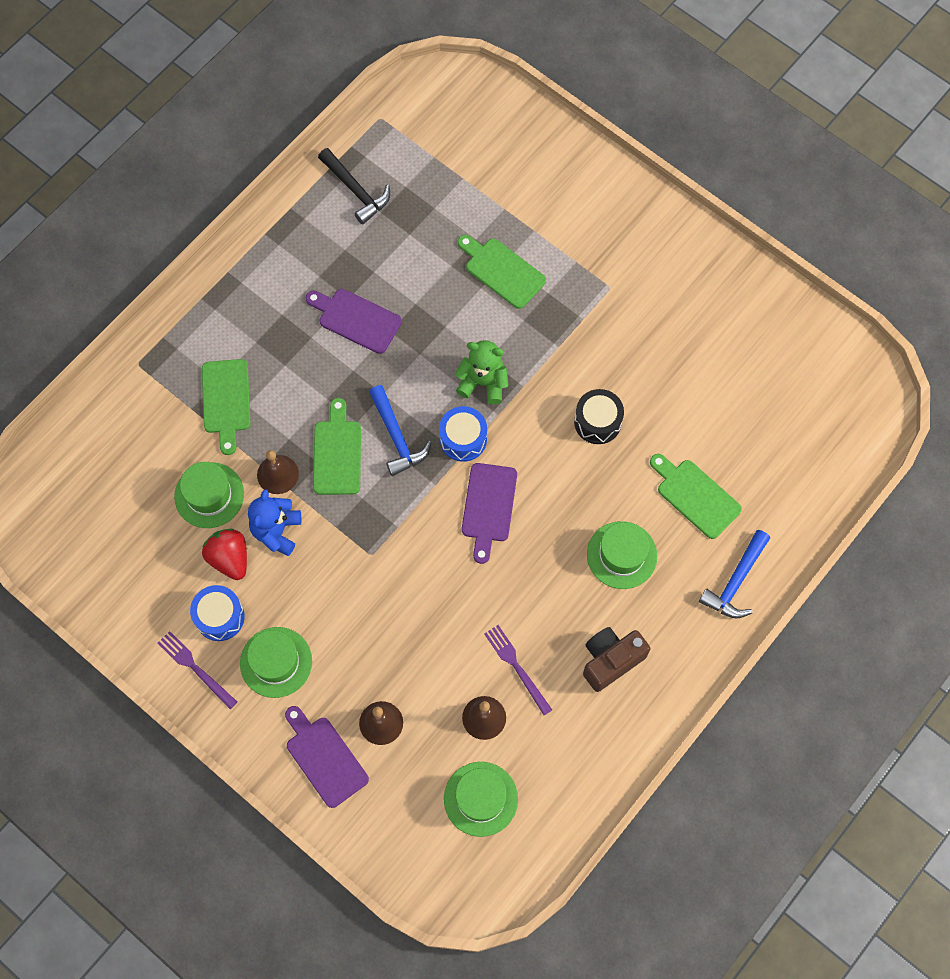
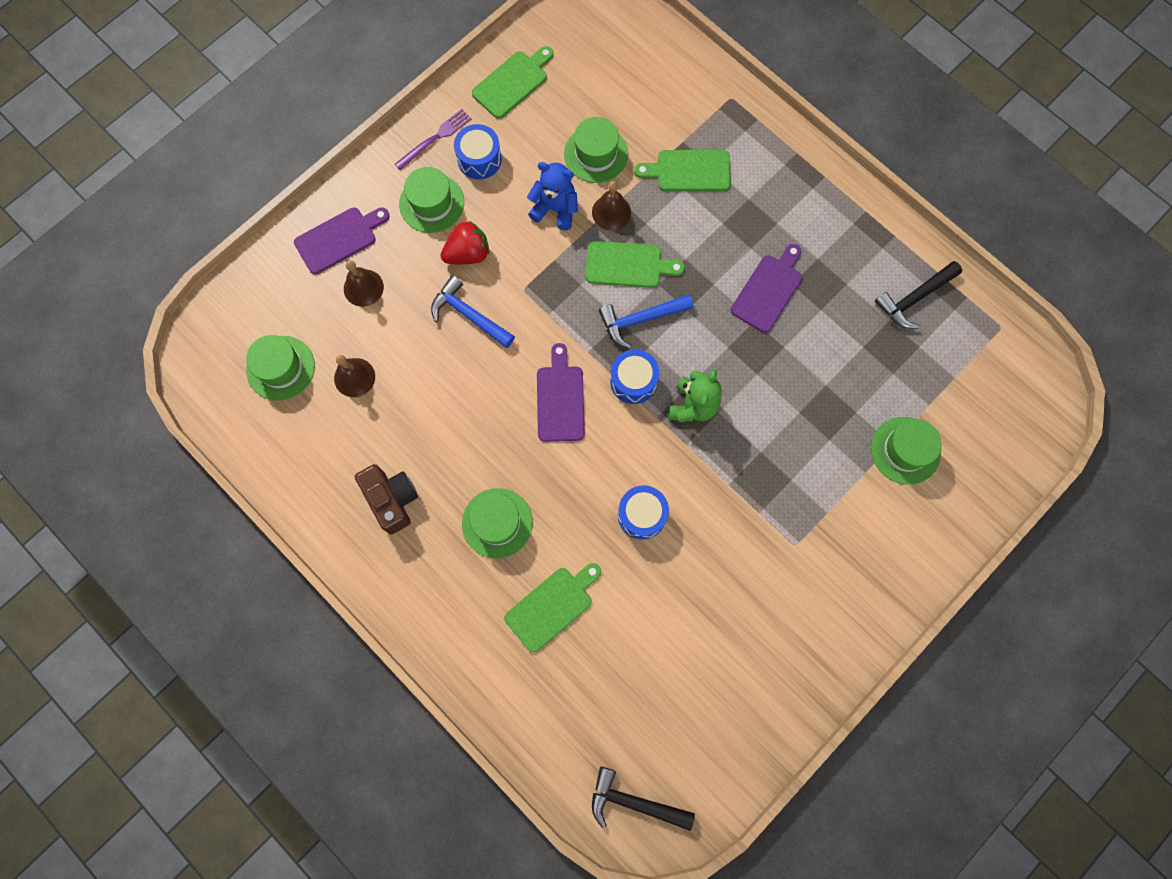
camera: 95 degrees right, 5 degrees up
red strawberry [202,529,247,580] -> red strawberry moved to [441,220,489,264]
green cutting board [458,235,546,309] -> green cutting board moved to [472,46,554,119]
purple cutting board [462,463,517,564] -> purple cutting board turned 75 degrees clockwise [537,343,585,442]
purple fork [484,625,552,715] -> none
black drum [574,389,624,444] -> blue drum [618,486,669,539]
blue hammer [699,530,770,619] -> blue hammer moved to [431,275,515,348]
none -> black hammer [592,767,695,831]
none -> green hat [871,417,942,485]

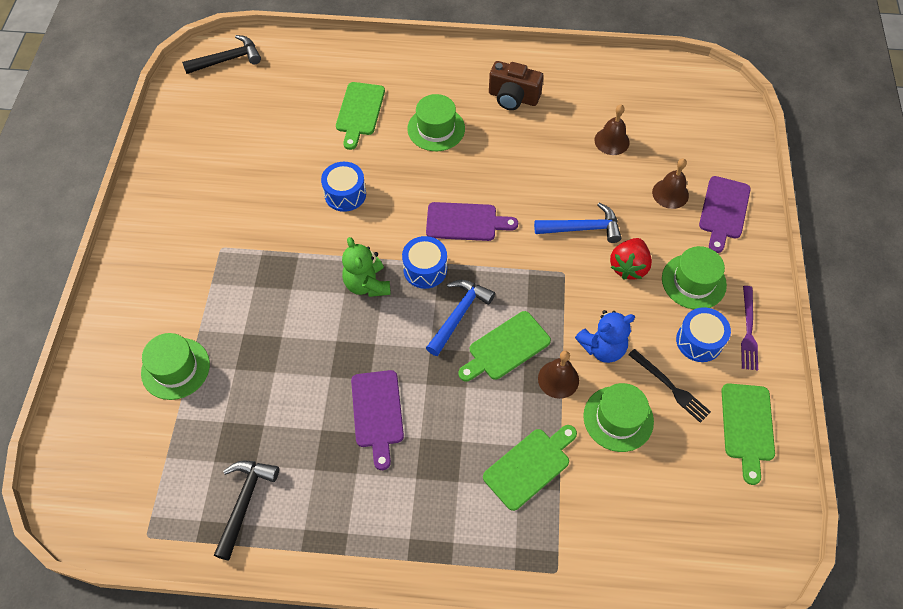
camera: 140 degrees right, 15 degrees down
green hat [246,335,315,401] -> none
purple cutting board [537,343,585,442] -> purple cutting board turned 45 degrees counterclockwise [426,202,518,241]
none -> black fork [628,349,711,423]

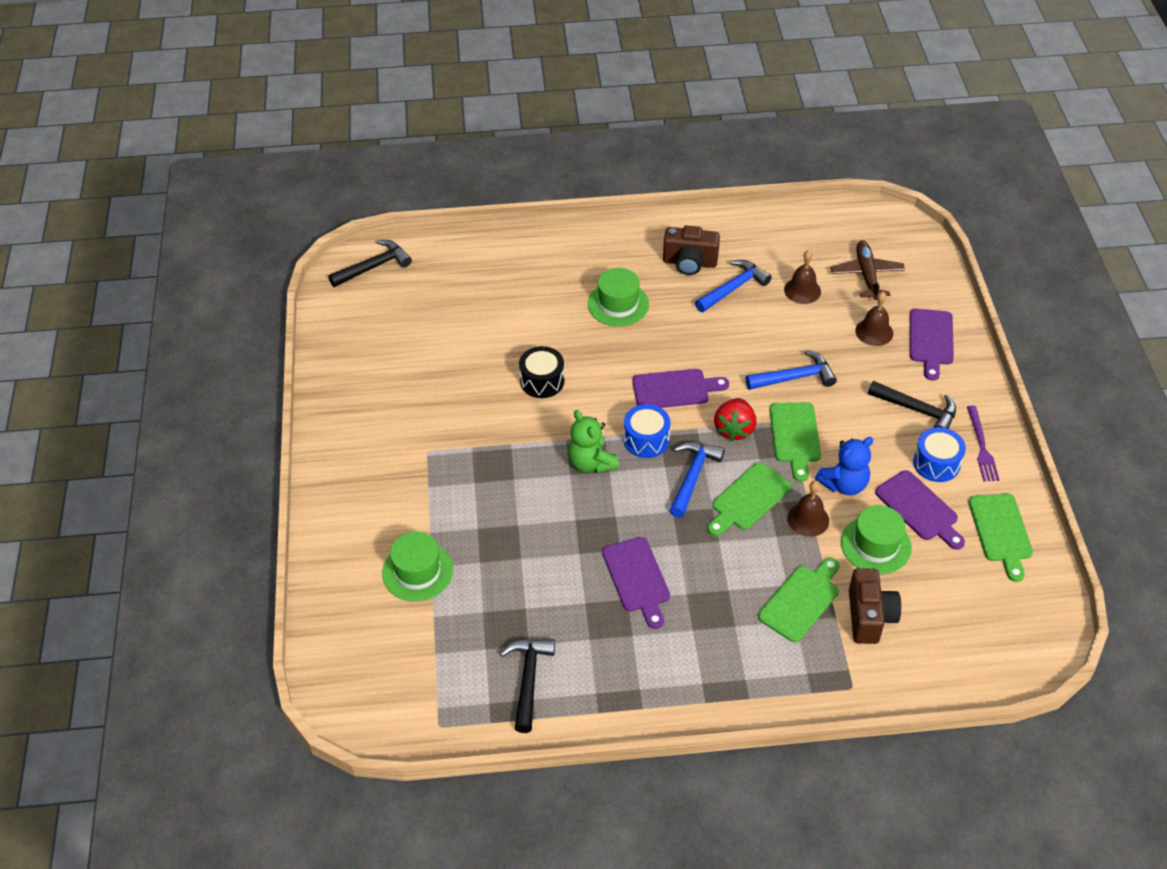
camera: 10 degrees left, 10 degrees down
blue drum [321,162,366,212] -> black drum [519,346,564,398]
green cutting board [336,82,385,150] -> green cutting board moved to [770,402,821,482]
red strawberry [610,238,652,280] -> red strawberry moved to [714,398,756,441]
black fork [628,349,711,423] -> purple cutting board [875,470,965,550]
green hat [662,246,727,309] -> black hammer [868,381,956,429]
none -> blue hammer [695,260,772,312]
none -> brown plane [831,240,905,300]
none -> brown camera [849,568,901,644]

